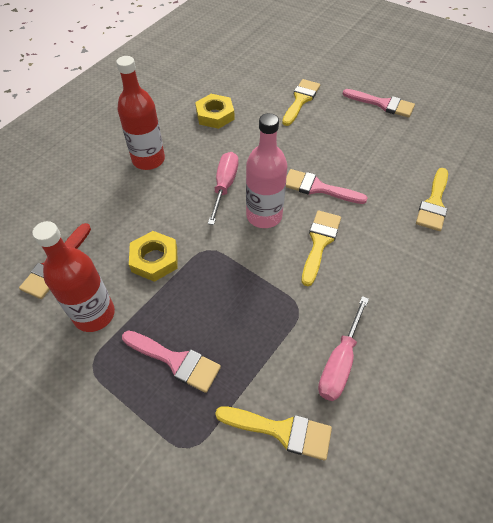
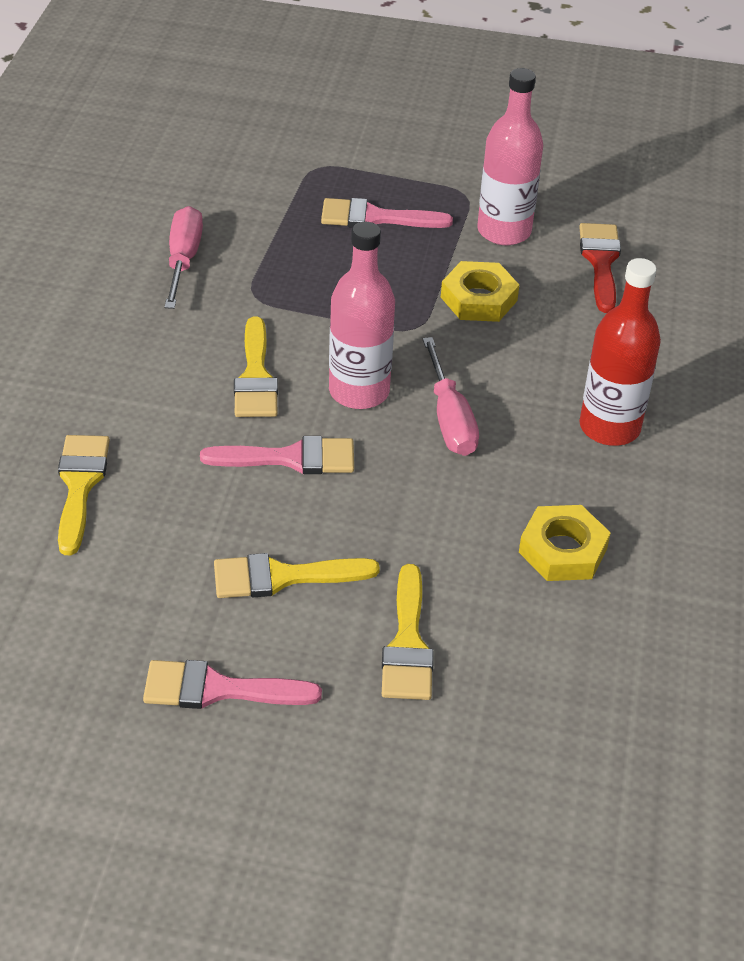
camera: 155 degrees right, 10 degrees down
red bottle [32,221,115,332] -> pink bottle [477,68,543,245]
yellow brush [215,406,332,461] -> yellow brush moved to [214,553,380,598]

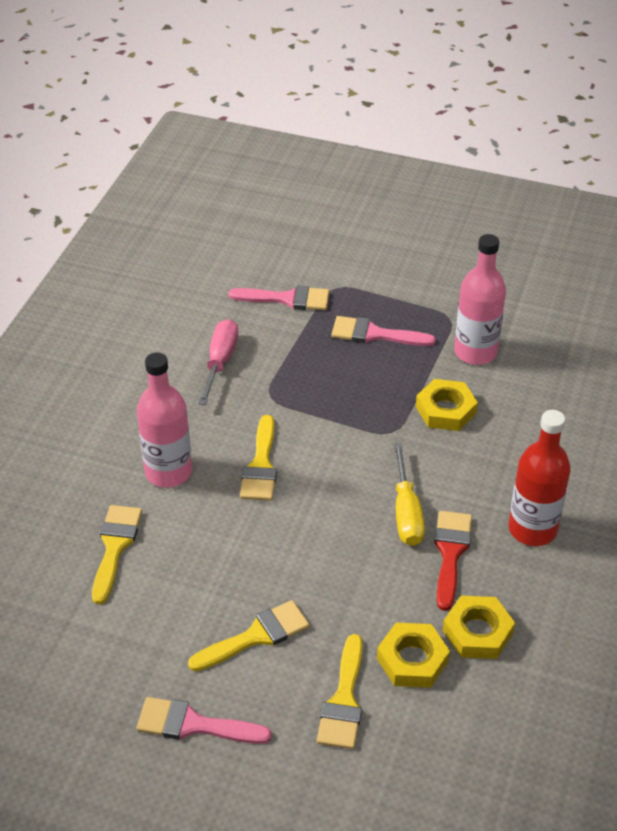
camera: 10 degrees right, 0 degrees up
pink brush [200,436,354,474] -> pink brush moved to [229,285,329,310]
yellow brush [214,553,380,598] -> yellow brush turned 150 degrees clockwise [188,600,310,671]
pink bottle [329,222,395,409] -> pink bottle moved to [137,353,192,487]
pink screwdriver [423,337,479,456] -> yellow screwdriver [394,443,425,546]
red brush [579,223,621,313] -> red brush moved to [434,511,472,611]
none -> yellow nut [377,623,450,688]

